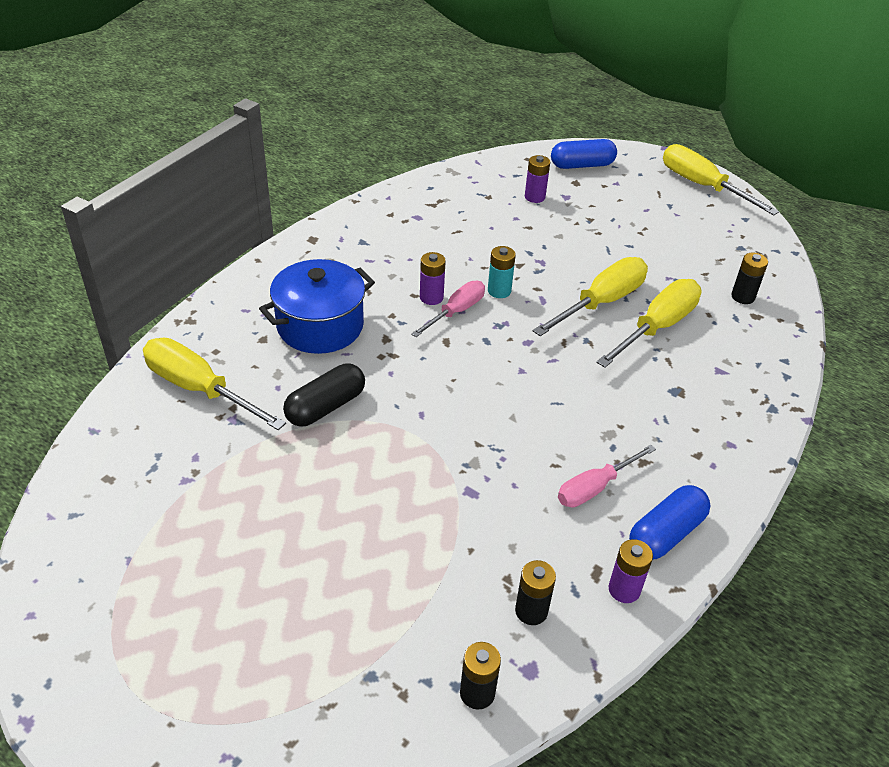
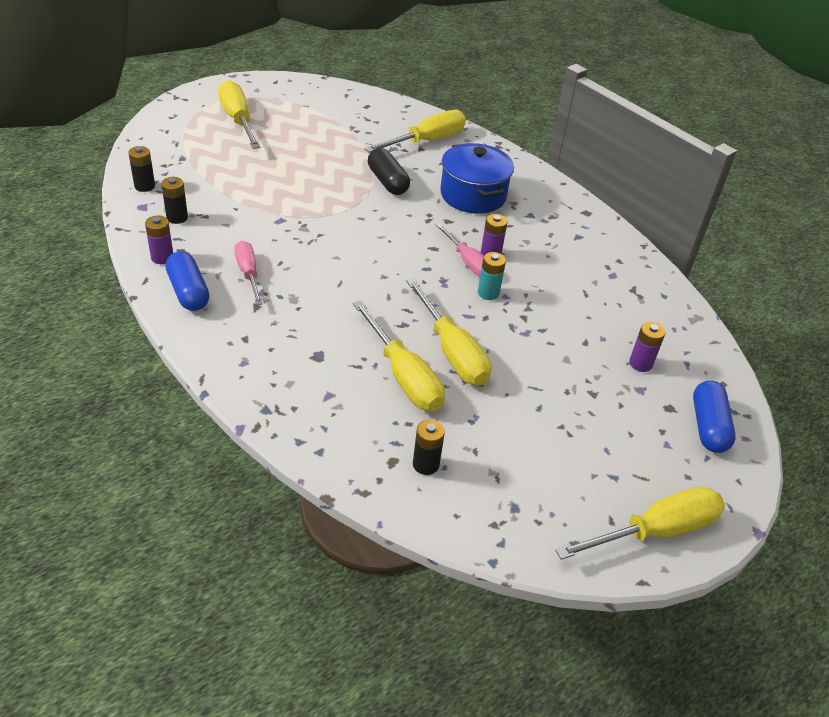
camera: 105 degrees right, 0 degrees up
none -> yellow screwdriver [218,80,261,149]

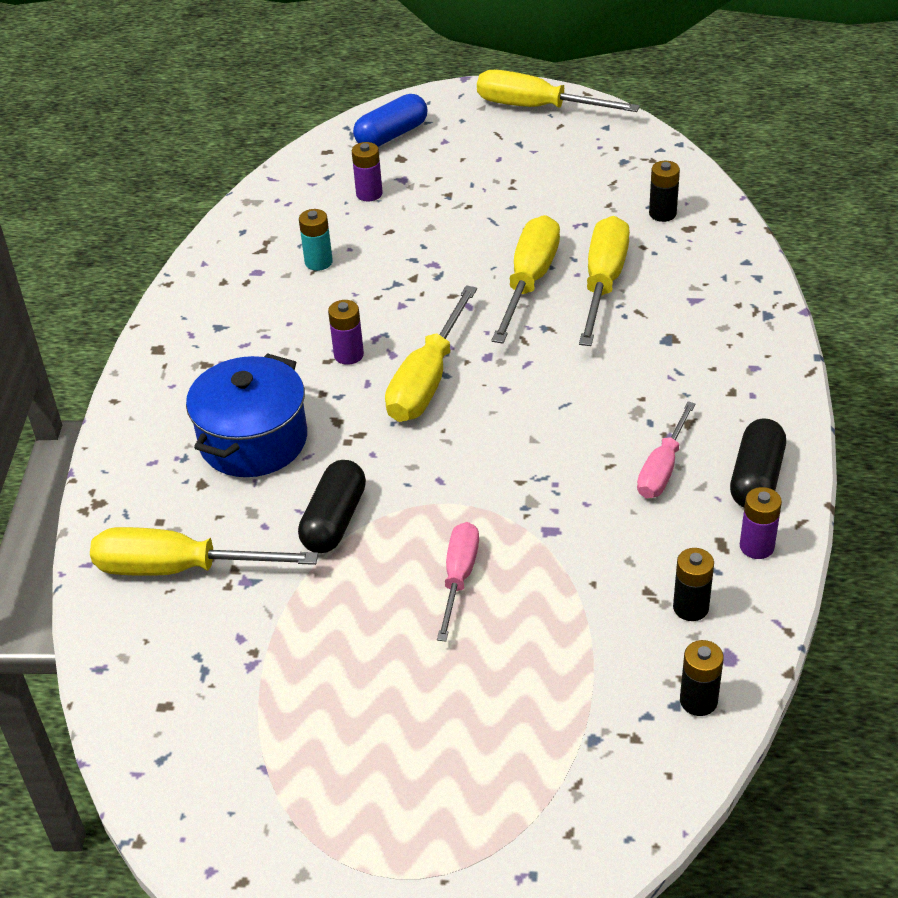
camera: 130 degrees left, 0 degrees up
blue capsule [165,251,209,311] -> black capsule [730,418,786,507]
yellow screwdriver [218,80,261,149] -> yellow screwdriver moved to [385,285,477,422]
pink screwdriver [436,223,484,277] -> pink screwdriver moved to [437,522,479,642]
turquoise battery [478,252,506,300] -> turquoise battery moved to [299,209,333,271]

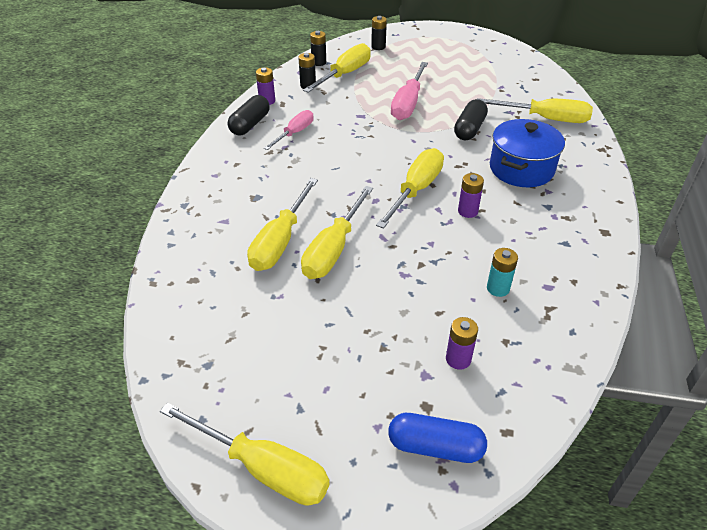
camera: 175 degrees left, 0 degrees up
blue capsule [353,94,428,147] -> blue capsule turned 45 degrees clockwise [388,413,487,463]
pink screwdriver [437,522,479,642] -> pink screwdriver [391,62,428,120], size x1.56
black battery [649,161,680,222] -> black battery moved to [371,16,387,50]
none -> yellow screwdriver [303,43,371,93]

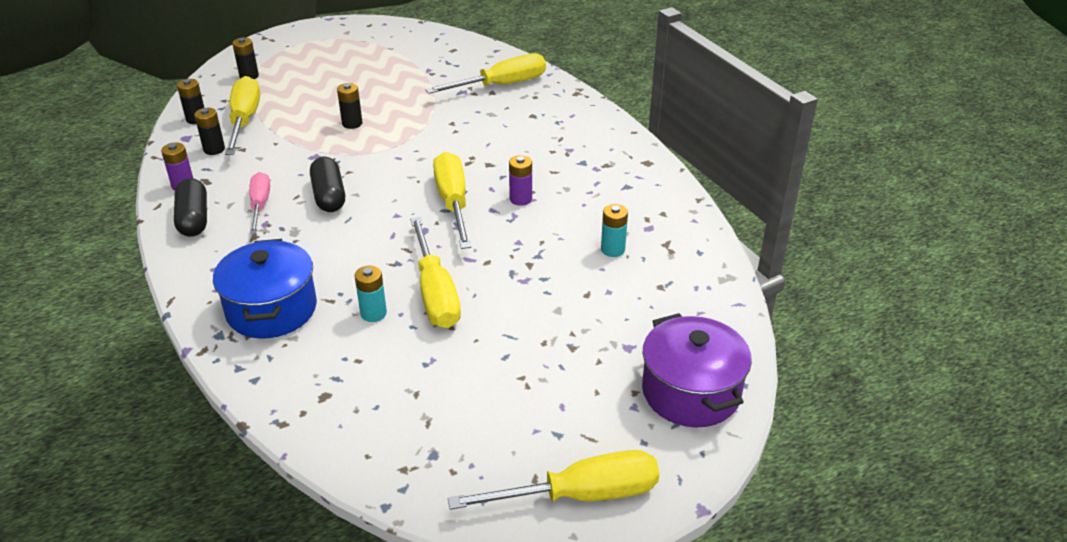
camera: 40 degrees left, 5 degrees down
yellow screwdriver [247,178,318,271] -> turquoise battery [355,266,387,322]
blue capsule [388,413,487,463] -> purple pot [642,313,752,427]
pink screwdriver [391,62,428,120] -> black battery [337,83,362,129]
purple battery [446,317,478,370] -> none
black capsule [454,99,488,140] -> black capsule moved to [310,157,345,212]
blue pot [490,119,565,187] -> blue pot moved to [213,239,317,339]

